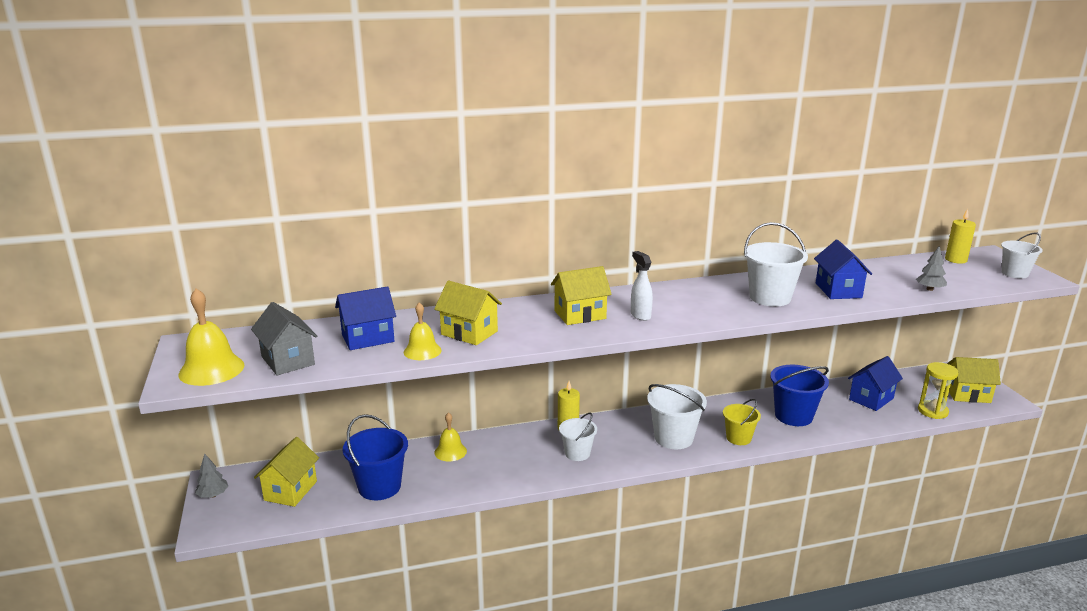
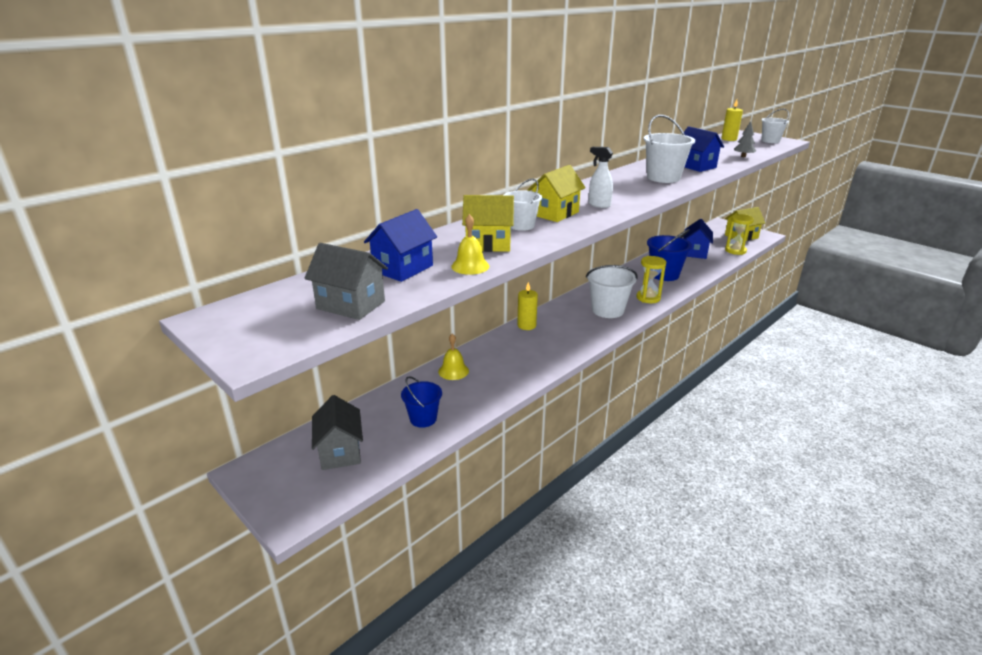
camera: 30 degrees left, 5 degrees up
yellow bell [178,288,244,386] -> none
grey tree [195,453,228,498] -> none
yellow house [254,437,319,507] -> grey house [312,395,363,470]
blue bucket [343,414,408,500] -> blue bucket [401,376,442,428], size x0.64
white bucket [559,413,597,461] -> white bucket moved to [504,178,542,231]
yellow bucket [723,399,761,445] -> yellow hourglass [636,256,666,303]

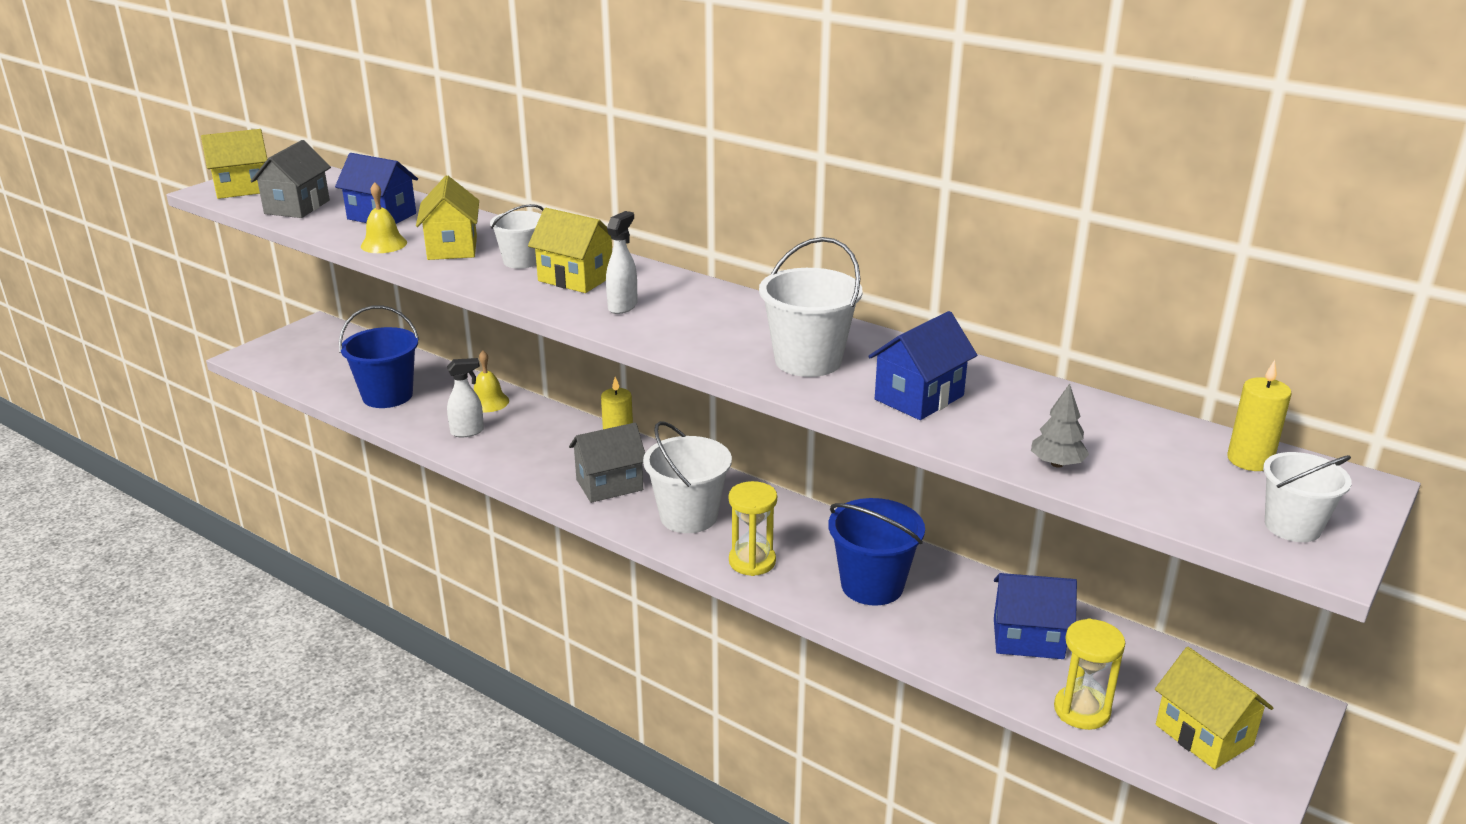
camera: 80 degrees right, 0 degrees up
grey house [312,395,363,470] -> grey house moved to [569,423,645,503]
blue bucket [401,376,442,428] -> blue bucket [339,305,419,408], size x1.57
none -> yellow house [201,129,267,199]
none -> white spray bottle [447,358,484,437]

